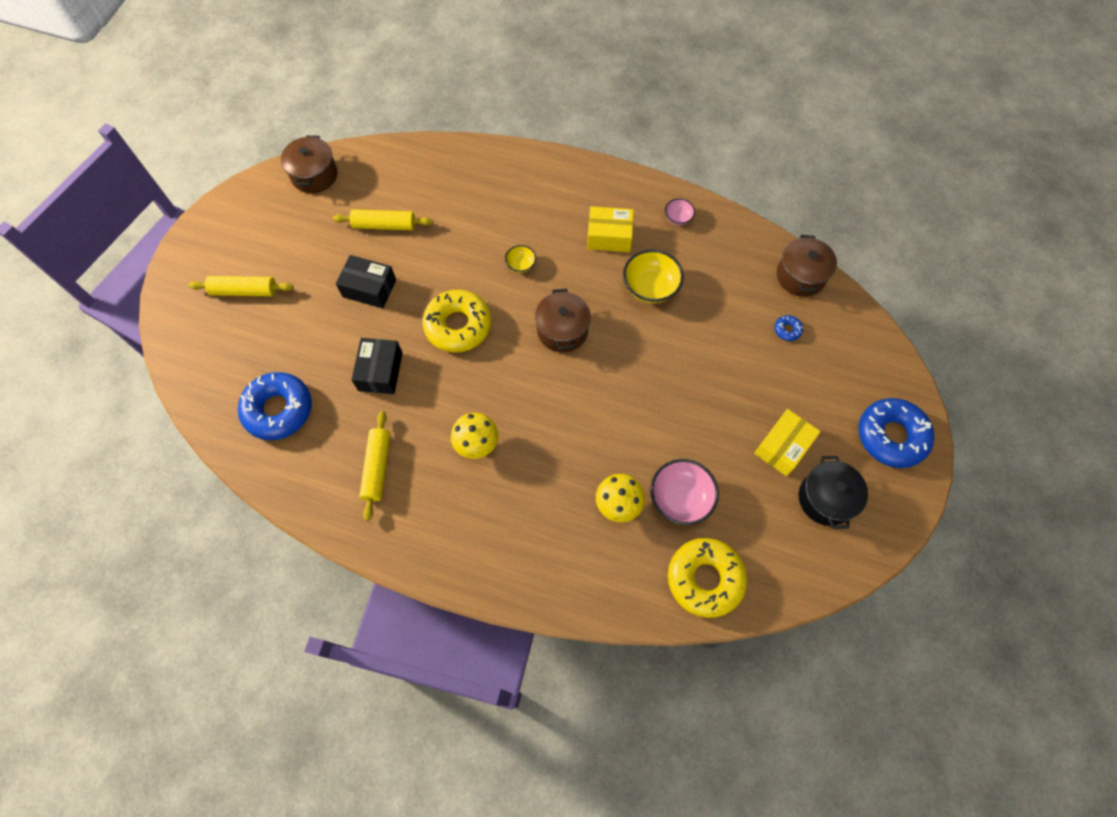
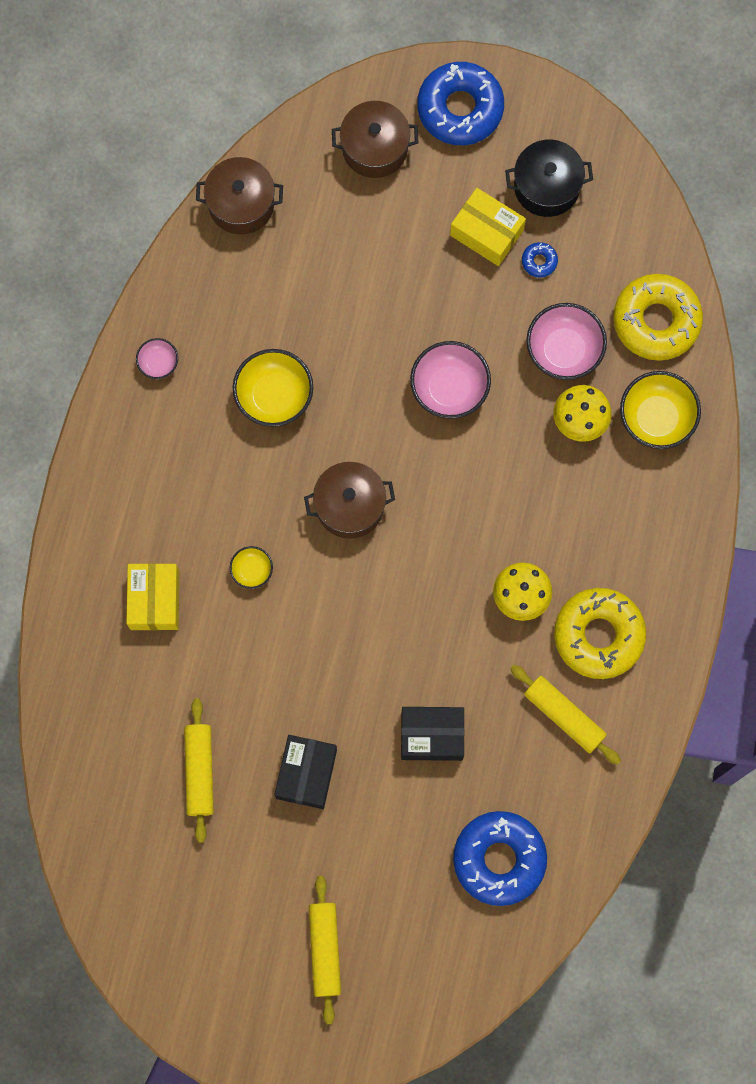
camera: 95 degrees left, 10 degrees up
brown pot [281,135,338,193] -> brown pot moved to [332,101,418,178]
yellow rolling pin [359,411,390,521] -> yellow rolling pin turned 45 degrees clockwise [510,665,621,765]
yellow donut [423,290,491,353] -> yellow donut moved to [554,588,646,679]
yellow box [587,206,634,252] -> yellow box moved to [126,563,179,630]
blue donut [774,315,803,341] -> blue donut moved to [522,242,558,278]
none -> pink bowl [410,341,491,419]
none -> yellow bowl [620,371,701,449]

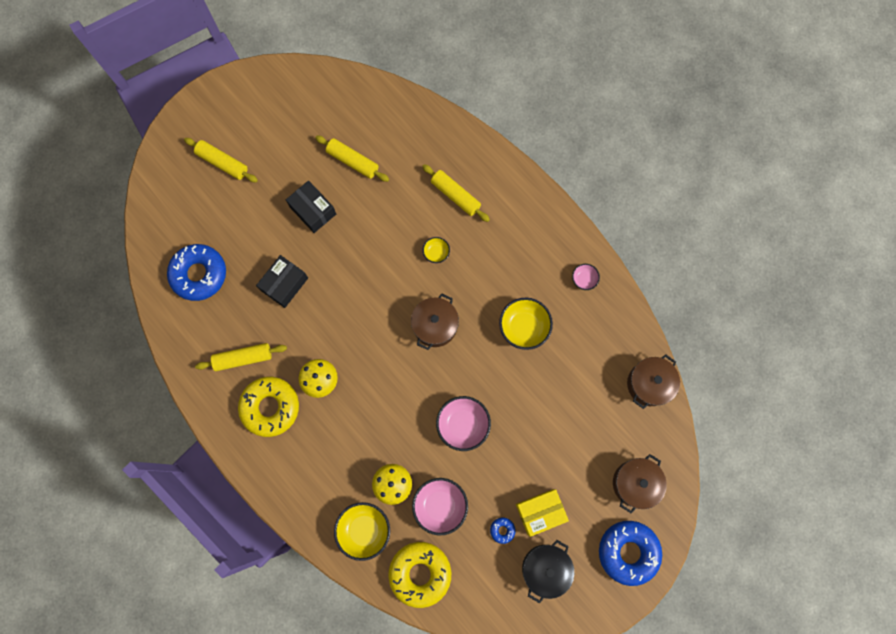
camera: 125 degrees right, 0 degrees up
yellow box [126,563,179,630] -> yellow rolling pin [422,164,490,222]

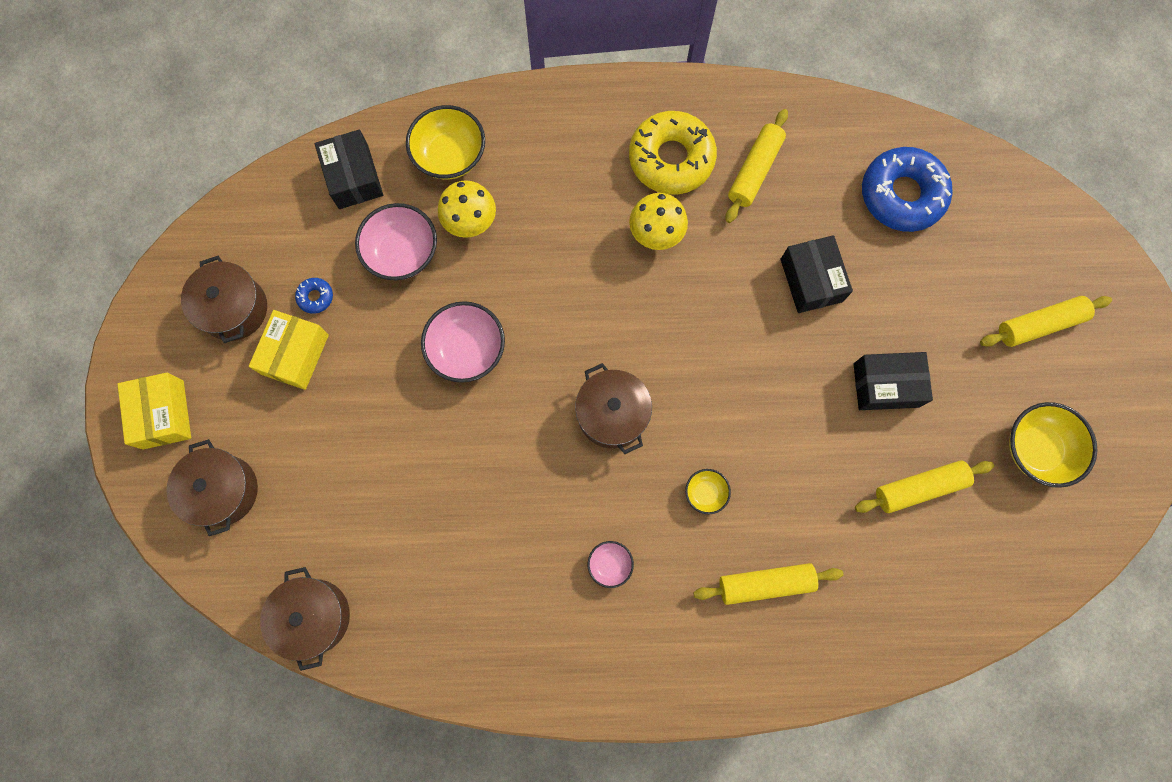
camera: 130 degrees right, 0 degrees up
yellow donut [388,542,451,608] -> black box [315,129,383,209]
yellow bowl [499,298,553,350] -> yellow bowl moved to [1009,402,1097,488]
black pot [522,540,574,603] -> brown pot [181,256,267,343]
pink bowl [572,264,600,290] -> pink bowl moved to [588,541,634,588]
blue donut [599,521,662,586] -> yellow box [117,373,191,449]

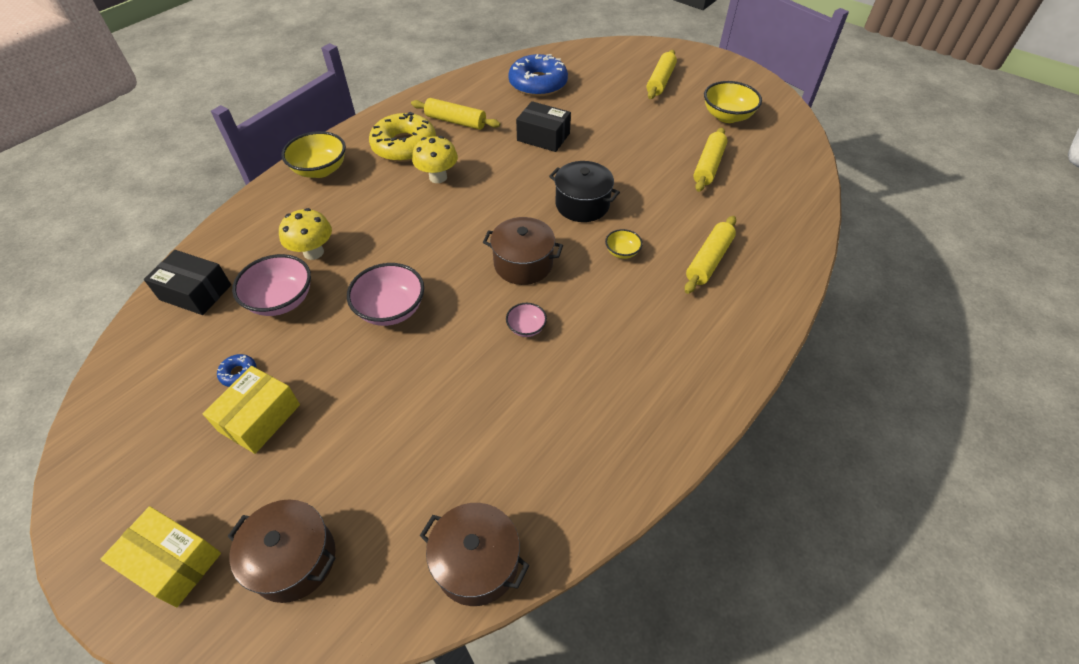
camera: 50 degrees left, 25 degrees down
brown pot [181,256,267,343] -> none
yellow box [249,310,329,390] -> yellow box turned 60 degrees clockwise [203,366,300,454]
yellow bowl [406,105,485,180] -> yellow bowl moved to [281,131,346,178]
pink bowl [588,541,634,588] -> pink bowl moved to [506,303,547,337]
yellow rolling pin [726,109,788,223] -> yellow rolling pin turned 45 degrees counterclockwise [411,98,500,130]
black box [853,352,933,410] -> none
none -> black pot [549,161,620,222]

